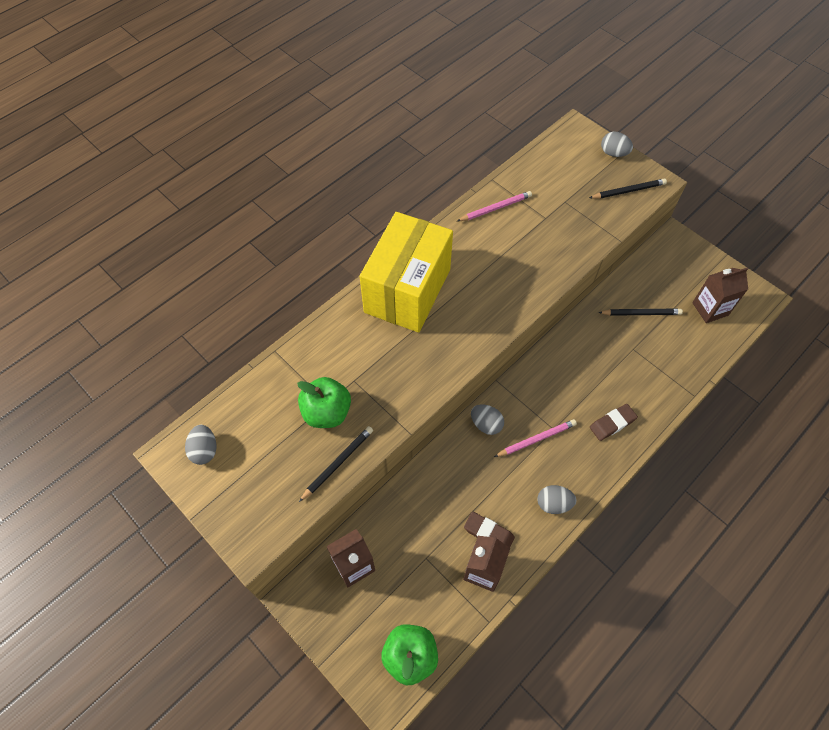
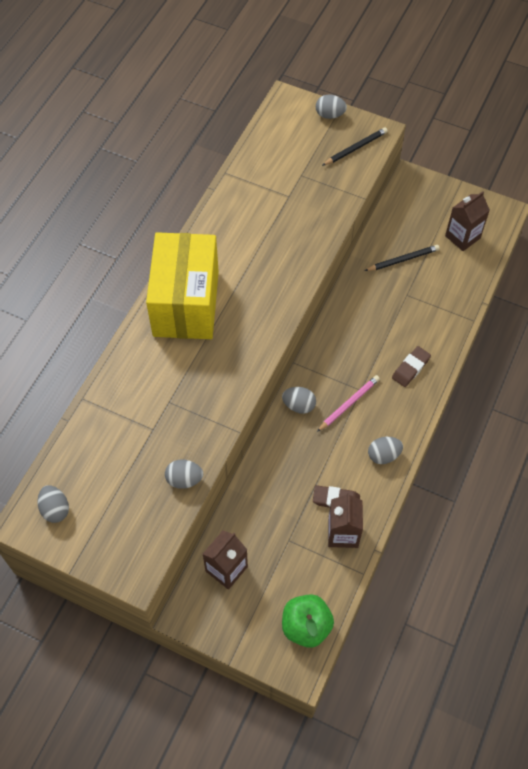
camera: 20 degrees left, 0 degrees up
green apple [297,377,351,428] -> none
black pencil [299,426,373,502] -> grey egg [165,460,203,489]
pink pencil [457,191,532,221] -> none

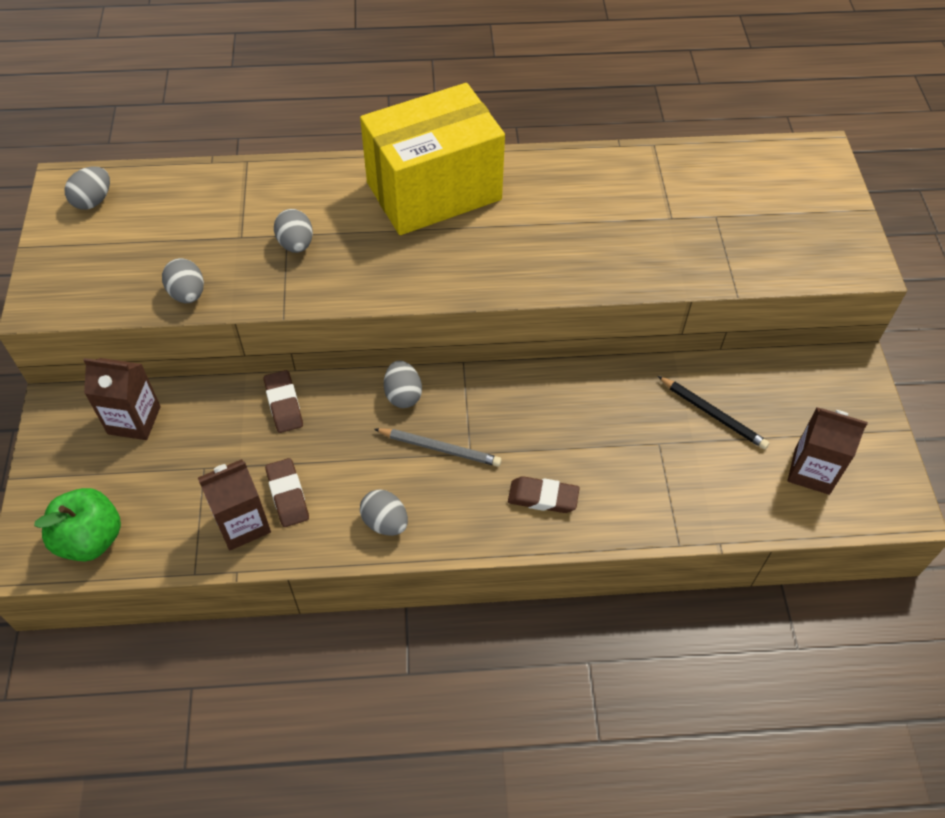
camera: 60 degrees right, 5 degrees down
grey egg [316,94,347,119] -> grey egg moved to [274,209,313,253]
pink pencil [317,375,380,432] -> grey pencil [374,428,502,467]
black pencil [322,127,388,166] -> none
none -> brown eraser [264,370,303,433]

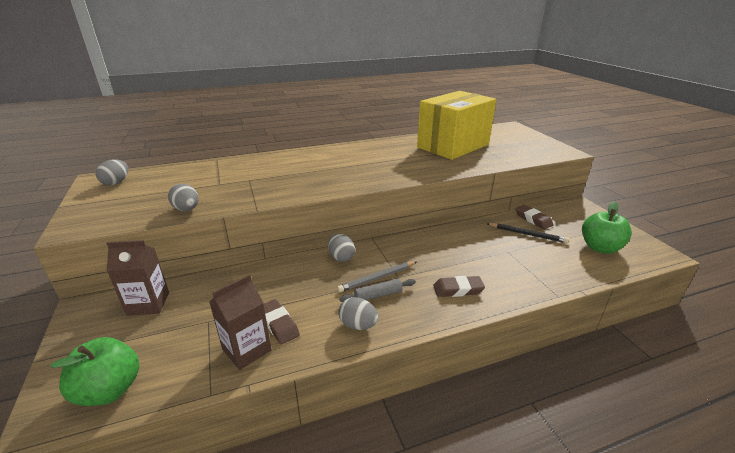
camera: 15 degrees left, 25 degrees down
brown eraser [264,370,303,433] -> brown eraser moved to [515,205,554,229]
grey egg [274,209,313,253] -> none
yellow box [360,83,505,235] -> yellow box moved to [417,91,496,160]
grey pencil [374,428,502,467] -> grey pencil turned 150 degrees clockwise [337,261,416,292]
brown carton [788,407,868,495] -> green apple [582,201,632,254]
none -> grey rolling pin [339,279,416,302]

